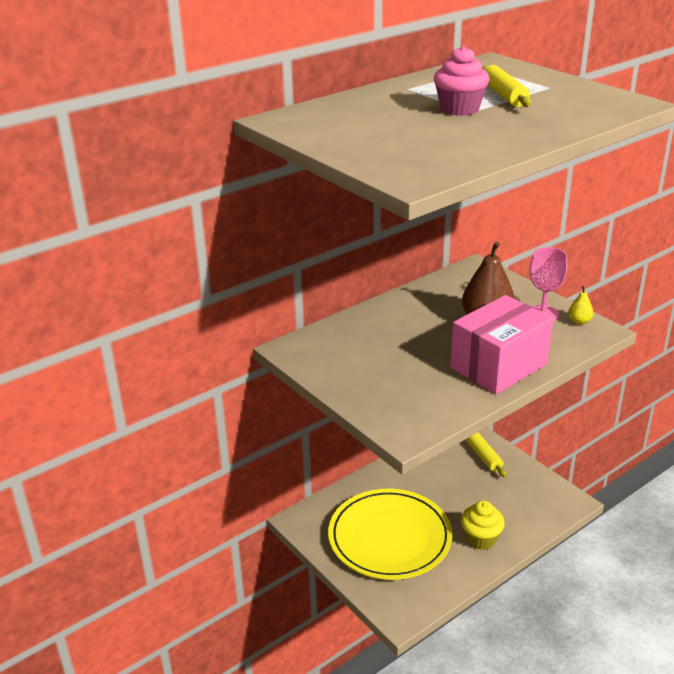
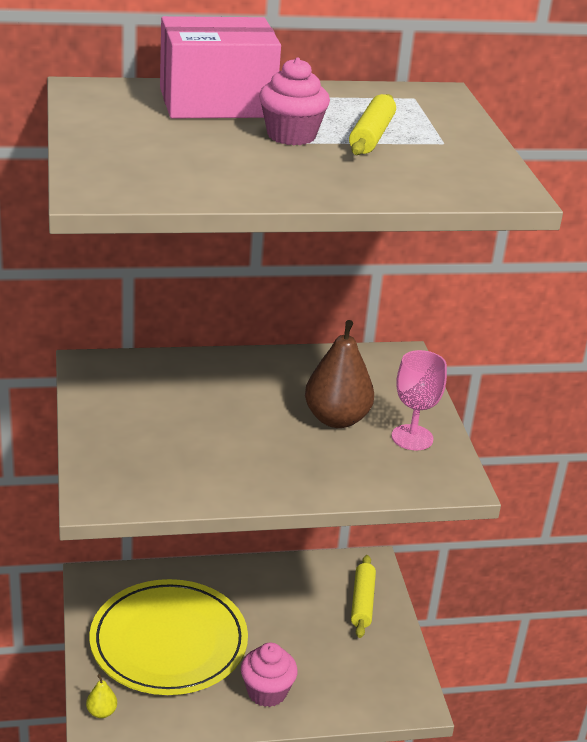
camera: 25 degrees right, 0 degrees up
pink box [450,295,553,394] -> pink box moved to [160,16,281,118]
yellow cupcake [461,501,505,550] -> pink cupcake [241,643,298,707]
yellow pear [568,286,593,325] -> yellow pear moved to [86,674,117,718]

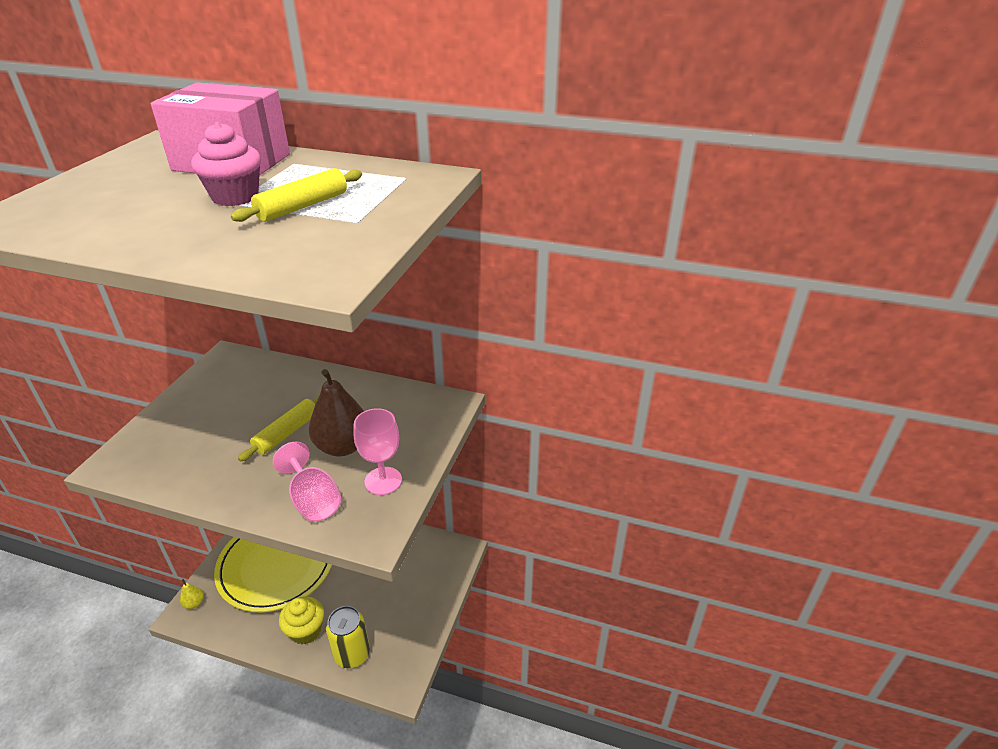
camera: 30 degrees right, 5 degrees up
pink cupcake [241,643,298,707] -> yellow cupcake [279,596,324,644]
yellow rolling pin [351,555,376,638] -> yellow rolling pin moved to [238,396,319,462]
none -> pink goblet [273,442,341,522]
none -> yellow can [326,606,370,668]

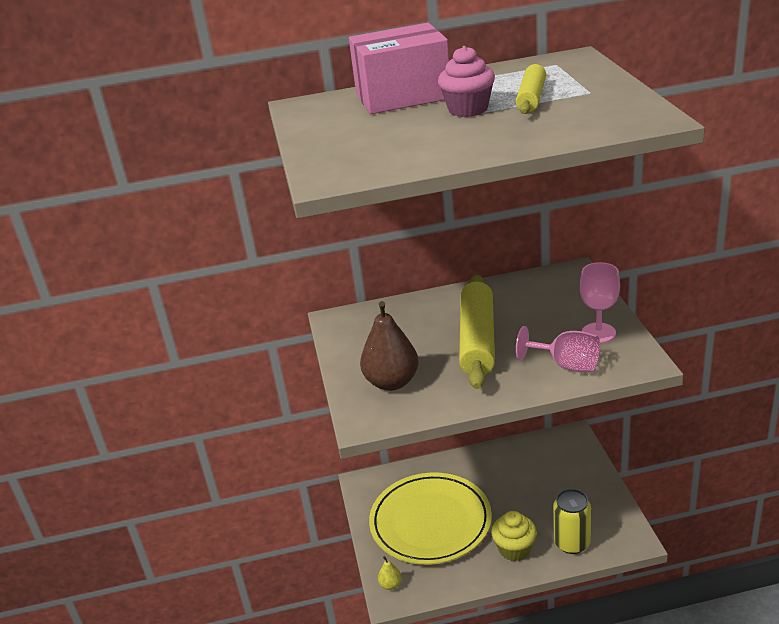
camera: 25 degrees left, 5 degrees down
yellow rolling pin [238,396,319,462] -> yellow rolling pin [459,274,495,389], size x1.74
brown pear [309,369,364,456] -> brown pear moved to [360,301,418,391]

